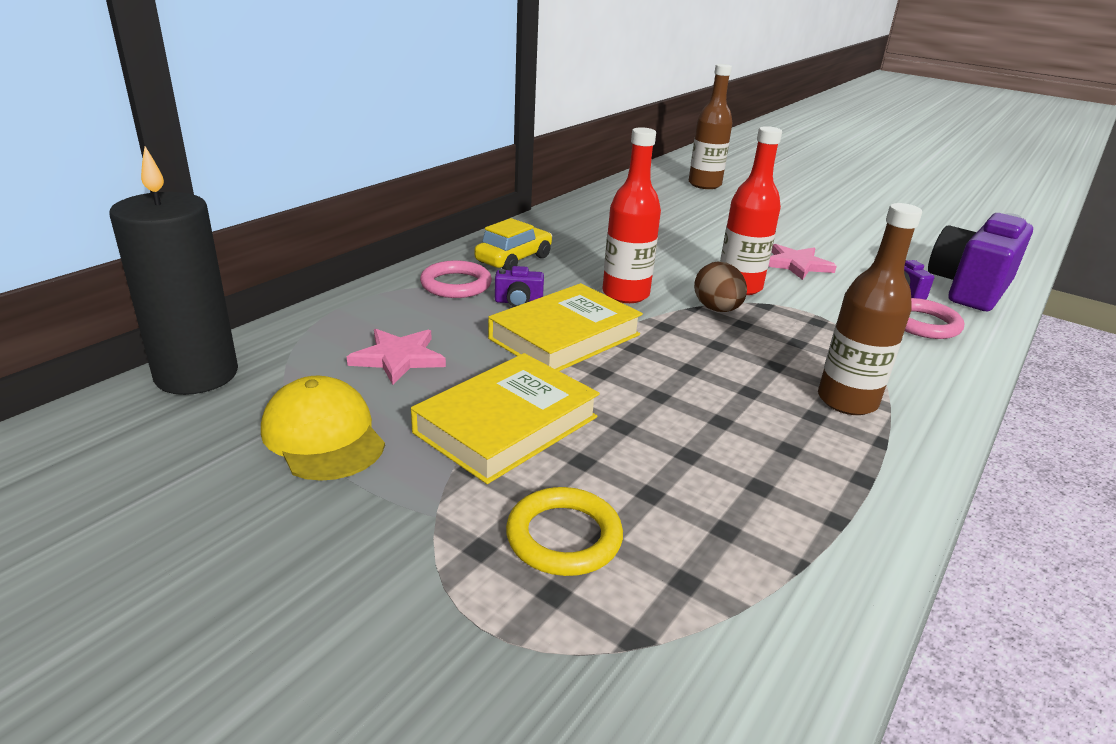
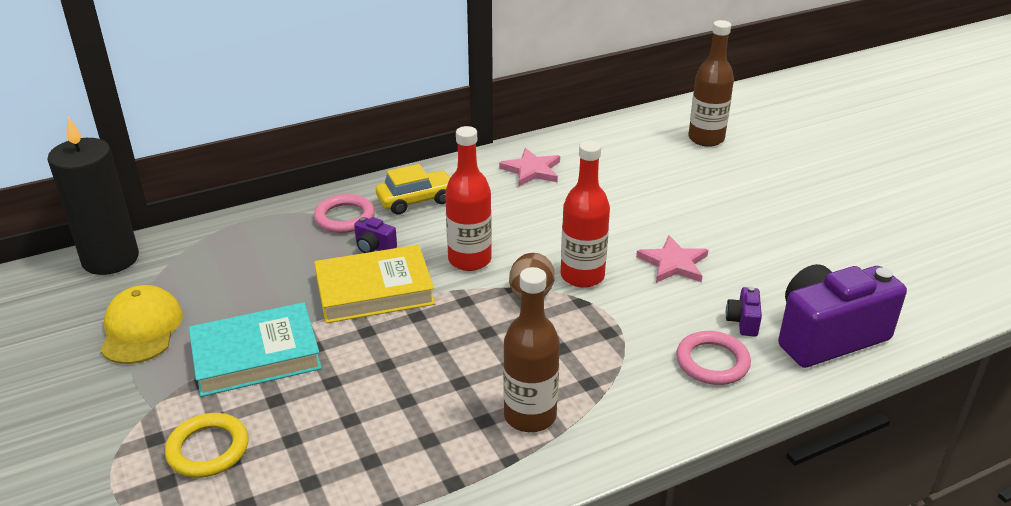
camera: 30 degrees right, 5 degrees up
pink star [347,329,446,385] -> pink star moved to [499,148,560,186]
yellow book [411,353,600,484] -> turquoise book [189,302,322,397]

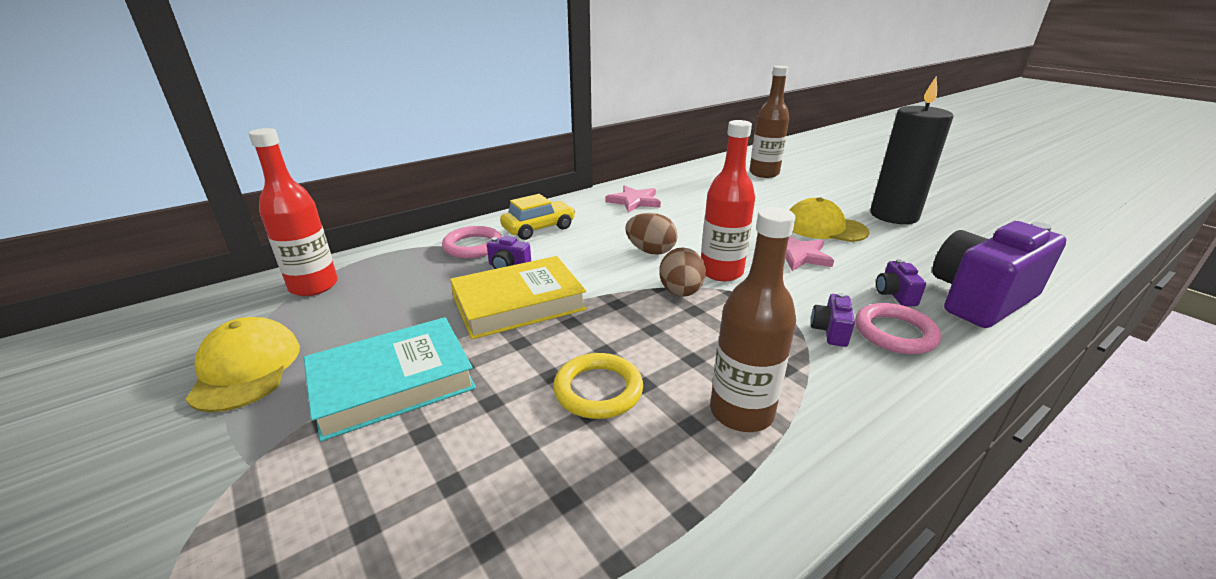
camera: 10 degrees left, 5 degrees down
black candle [47,117,139,275] -> black candle moved to [870,76,954,224]
yellow ring [165,413,248,478] -> yellow ring moved to [553,353,643,419]
red bottle [445,126,492,271] -> red bottle moved to [249,128,338,296]
none -> brown egg [625,213,678,255]
none -> yellow cap [789,197,869,242]
none -> purple camera [811,293,855,347]

